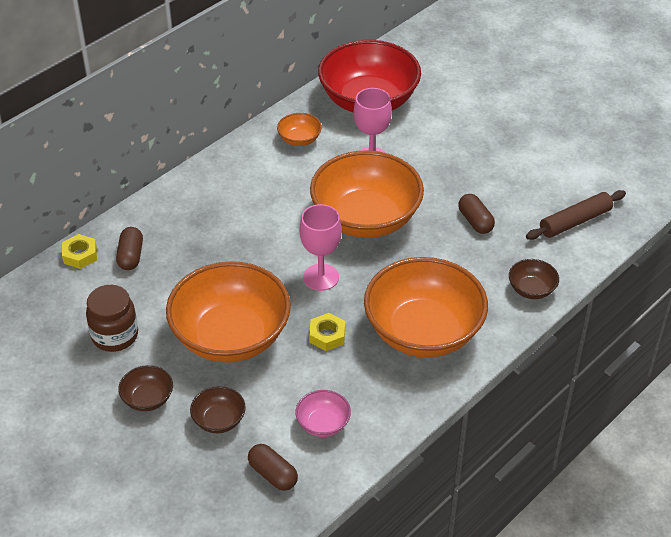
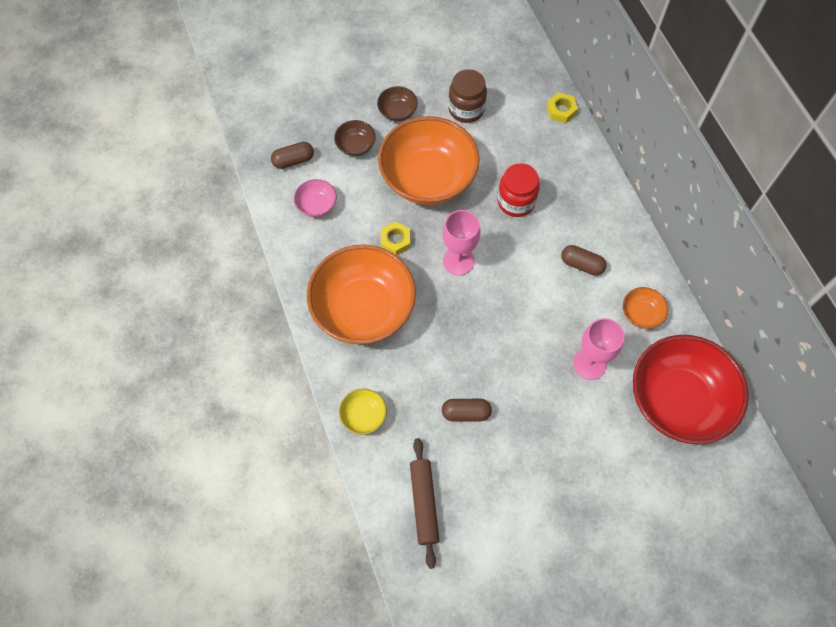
camera: 115 degrees right, 20 degrees up
brown capsule [116,227,143,270] -> brown capsule moved to [561,245,607,276]
orange bowl [310,150,424,238] -> none
brown bowl [509,259,559,299] -> yellow bowl [339,388,387,435]
none -> red jar [497,163,540,217]

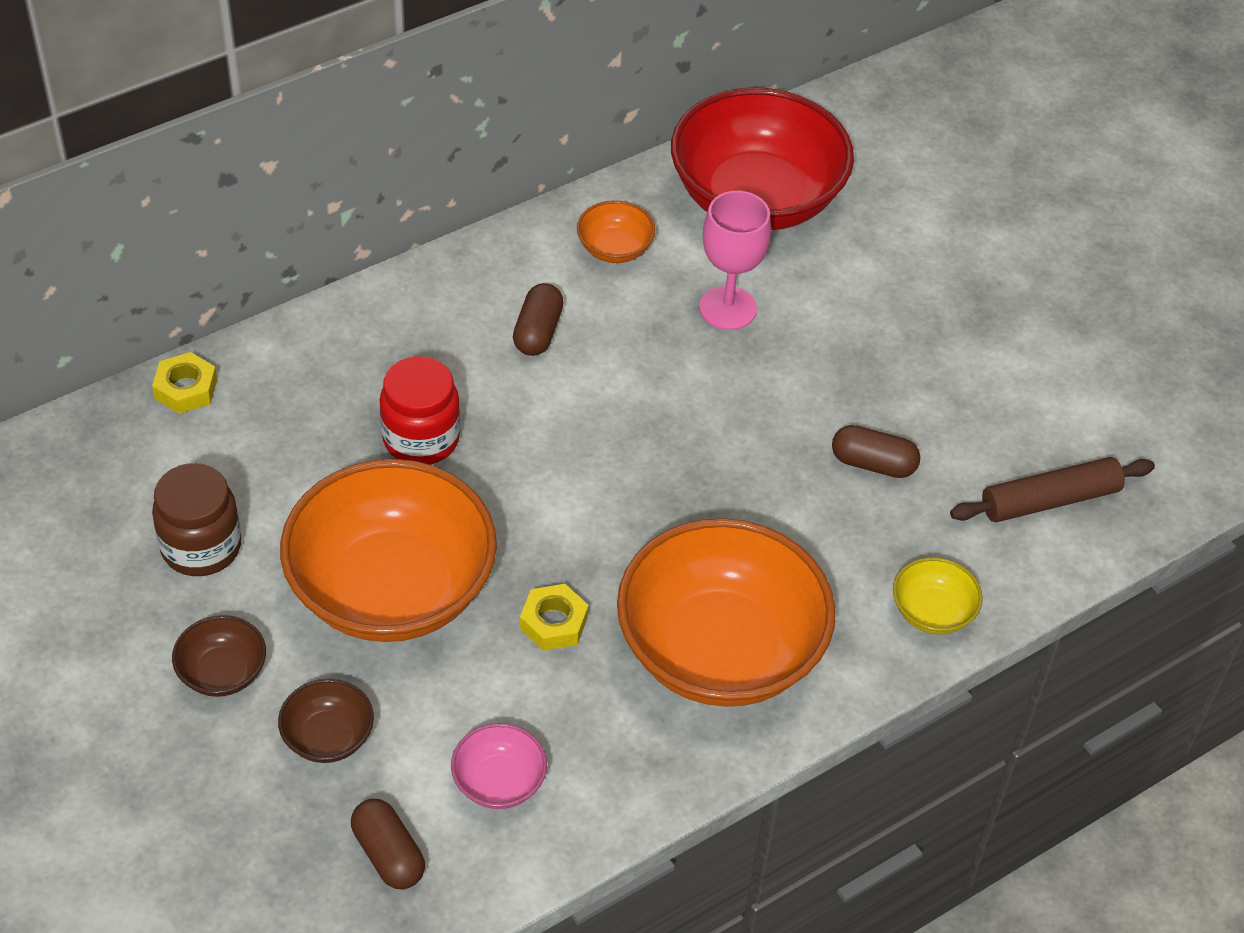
camera: 105 degrees left, 15 degrees down
pink goblet [442,210,481,275] -> none
brown capsule [442,399,492,422] -> brown capsule turned 60 degrees counterclockwise [832,425,920,478]

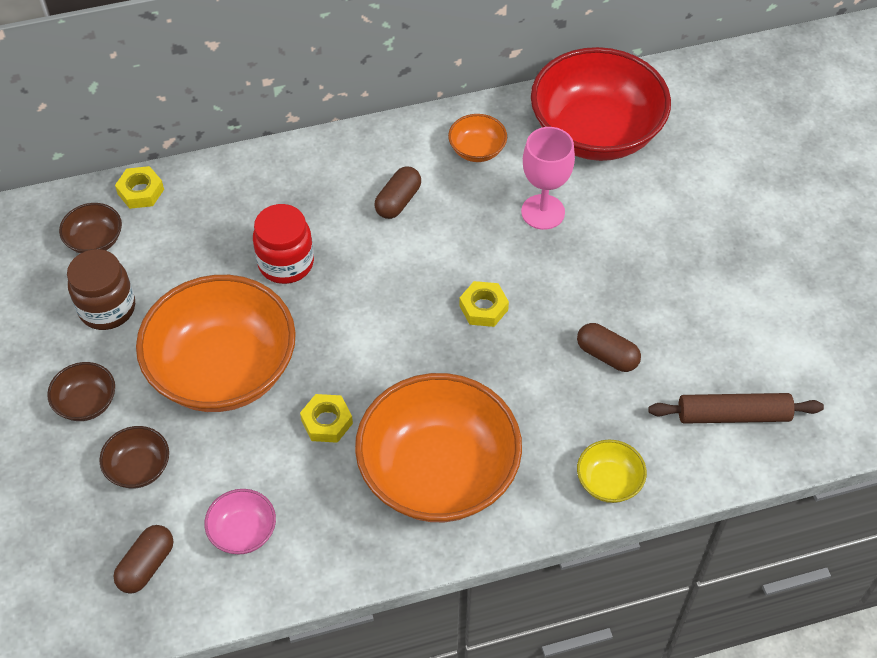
camera: 20 degrees right, 5 degrees up
brown capsule [351,799,425,889] -> brown capsule turned 45 degrees clockwise [113,525,174,594]
none -> brown bowl [59,203,122,254]
none -> yellow nut [459,281,509,327]

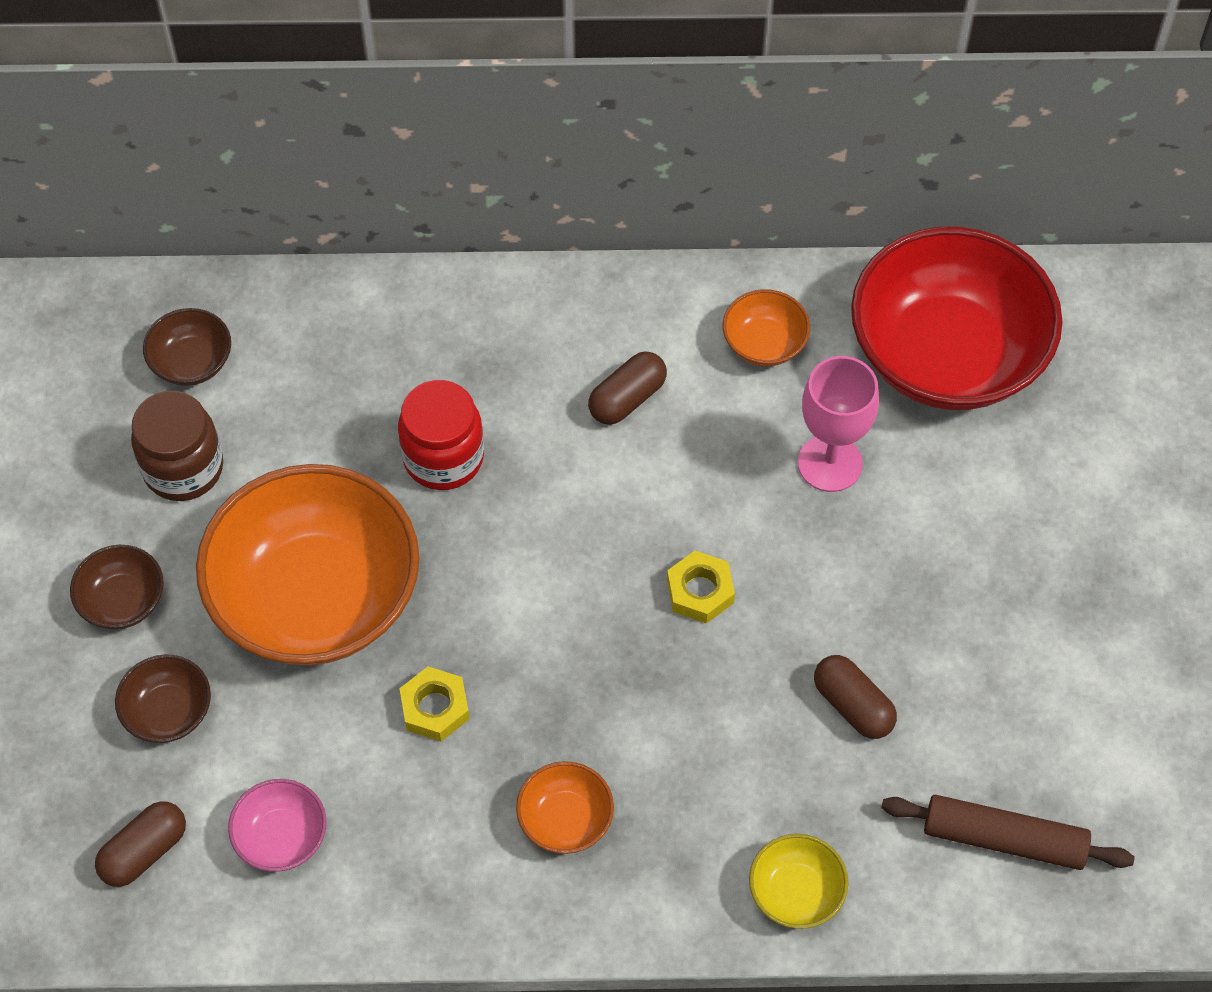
camera: 15 degrees right, 5 degrees up
yellow nut [115,166,164,209] -> none
orange bowl [355,373,522,522] -> orange bowl [516,761,614,854], size x0.43

